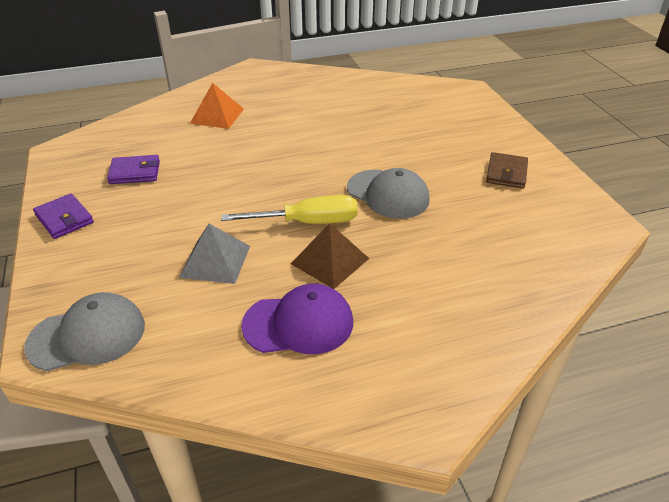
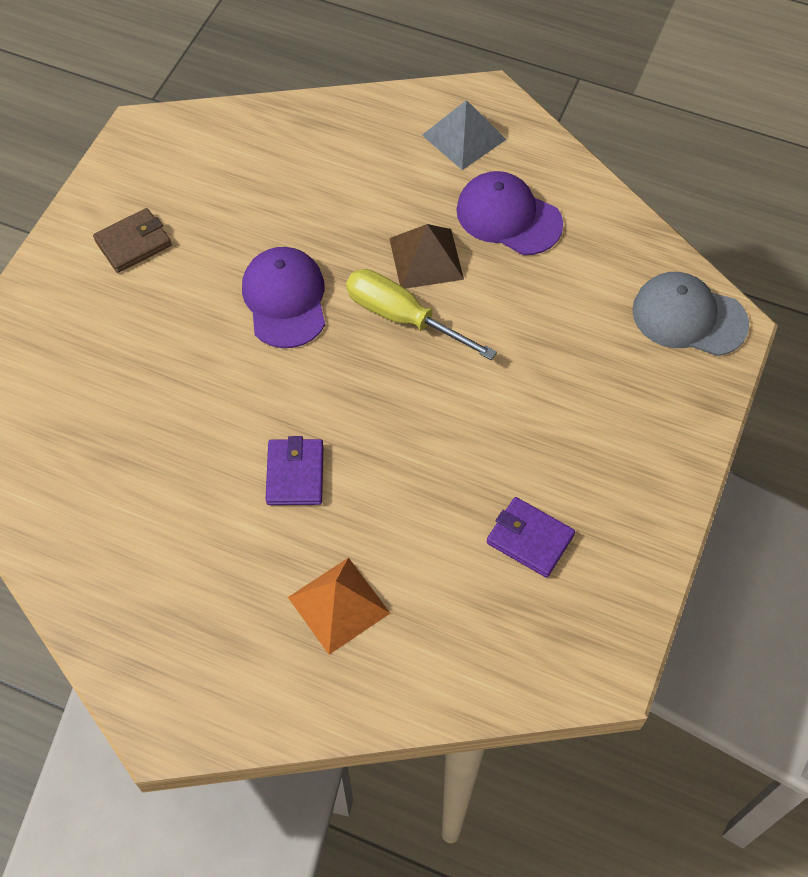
camera: 140 degrees left, 20 degrees up
purple wallet [33,194,94,239] -> purple wallet moved to [266,436,324,505]
grey pyramid [179,224,250,284] -> grey pyramid moved to [422,100,507,170]
grey cap [347,168,430,219] -> purple cap [242,247,325,348]

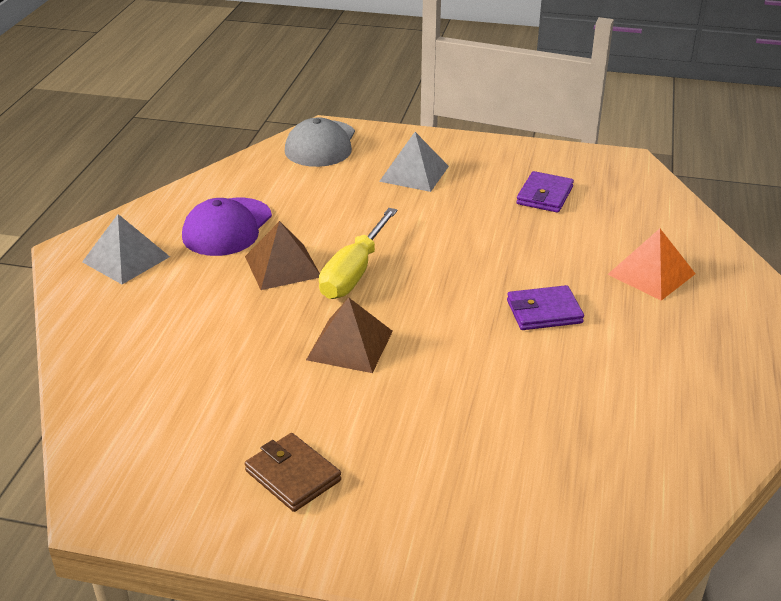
camera: 100 degrees left, 25 degrees down
purple cap [242,247,325,348] -> brown pyramid [306,297,393,373]
none -> grey pyramid [379,132,449,192]

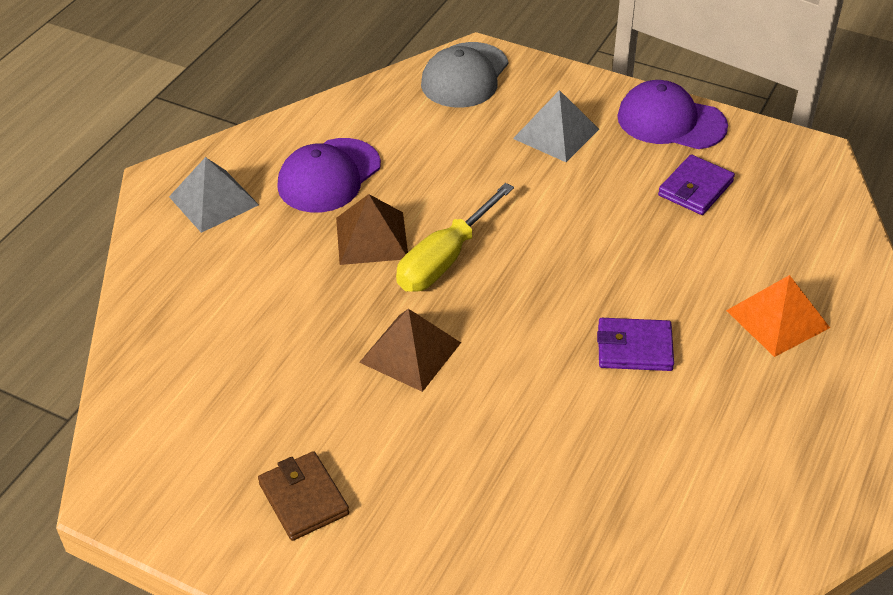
camera: 15 degrees right, 10 degrees up
none -> purple cap [617,80,728,149]

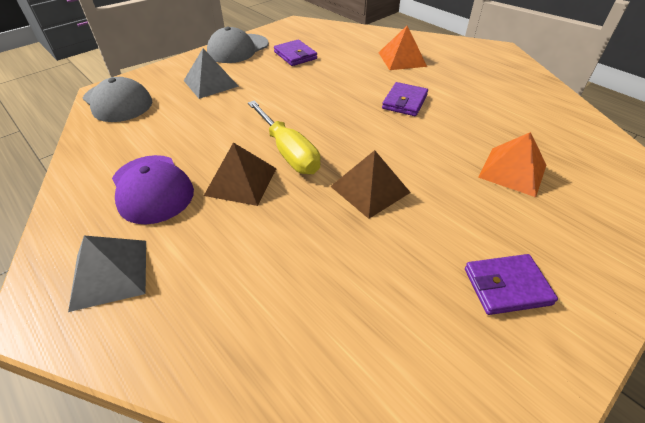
camera: 70 degrees left, 0 degrees up
brown wallet [258,451,349,541] -> purple wallet [465,254,558,315]
purple cap [617,80,728,149] -> grey cap [207,27,269,63]
none -> orange pyramid [478,132,546,197]

